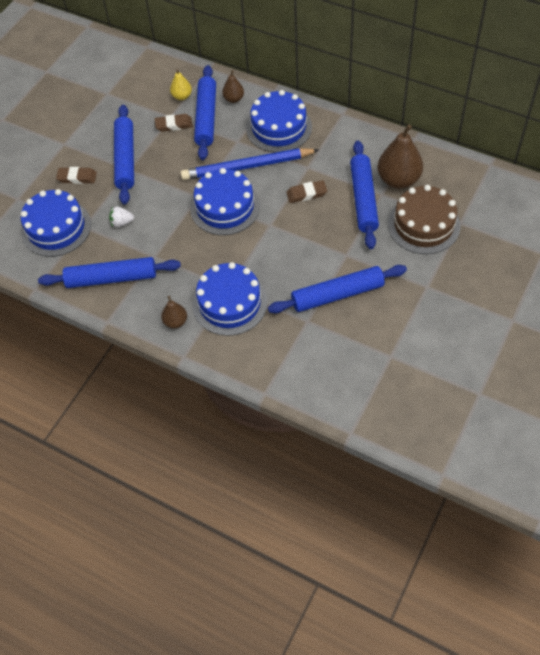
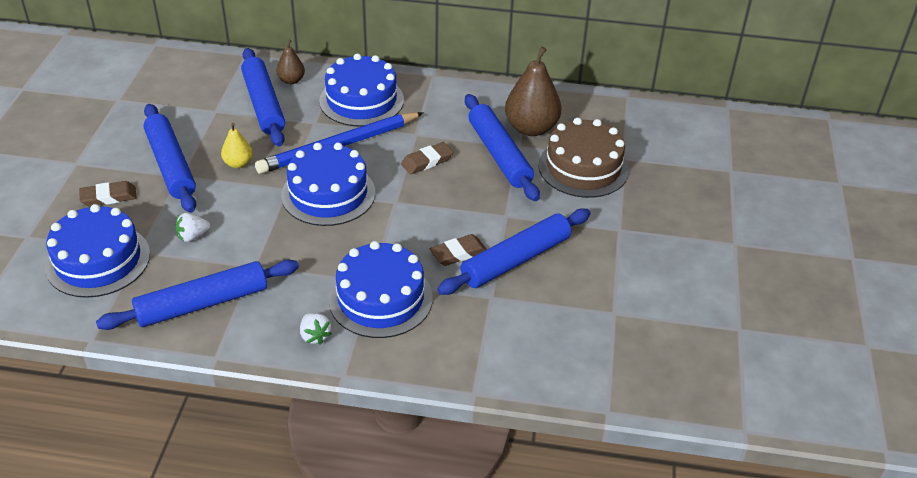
camera: 25 degrees left, 15 degrees down
brown eraser [155,114,193,132] -> brown eraser moved to [430,234,487,266]
brown pear [161,296,187,328] -> white strawberry [300,313,332,345]
yellow pear [170,69,192,100] -> yellow pear moved to [221,123,253,168]

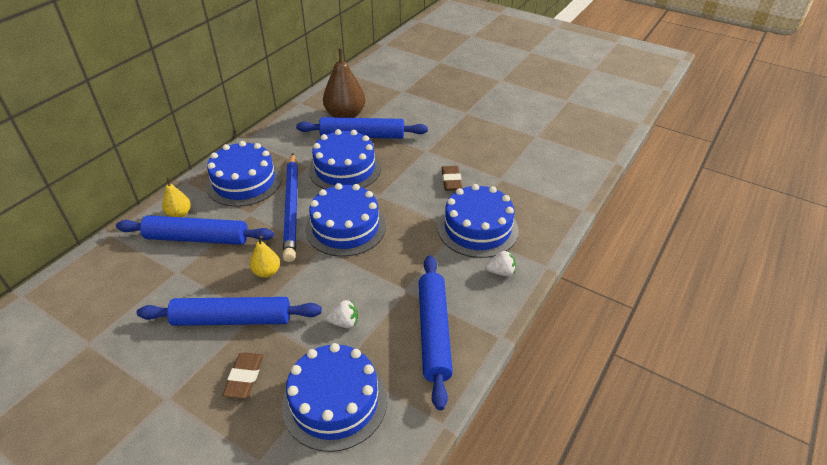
camera: 65 degrees left, 0 degrees up
white strawberry [175,213,210,242] -> white strawberry turned 90 degrees counterclockwise [326,300,358,328]
brown pear [276,40,305,84] -> yellow pear [162,177,191,217]
brown eraser [401,142,453,174] -> blue cake [309,129,381,189]
blue rolling pin [437,208,591,295] -> none
brown cake [538,118,629,198] -> none

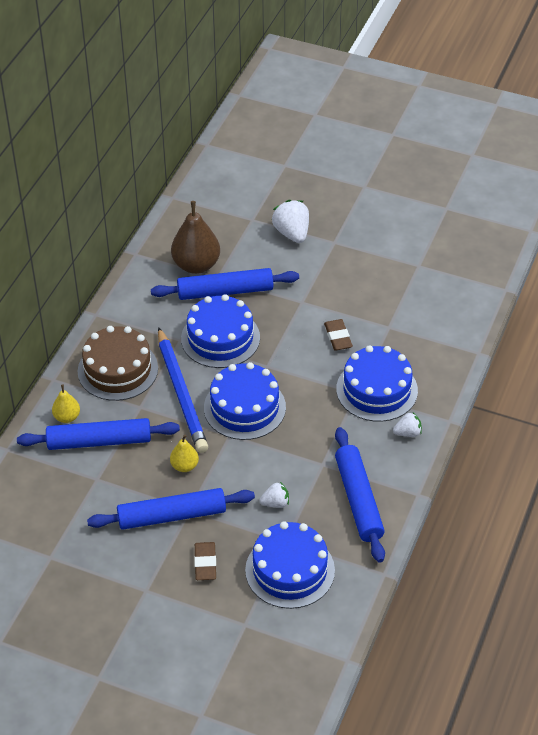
camera: 10 degrees left, 5 degrees up
blue cake [206,141,282,207] -> brown cake [78,326,158,401]
none -> white strawberry [272,200,309,243]

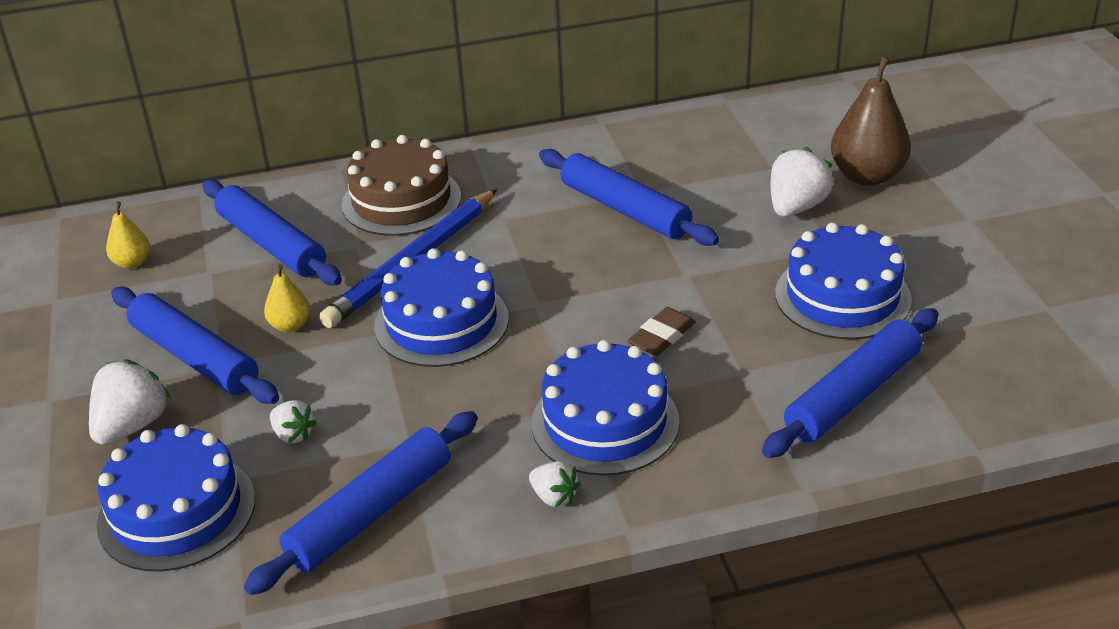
camera: 55 degrees right, 10 degrees down
yellow pear [52,384,80,423] -> yellow pear moved to [106,202,150,269]
brown pear [171,201,220,274] -> brown pear moved to [831,56,911,186]
blue cake [181,294,260,368] -> blue cake moved to [775,223,912,339]
brown eraser [194,542,216,580] -> white strawberry [89,359,171,445]
none -> blue rolling pin [762,308,939,458]

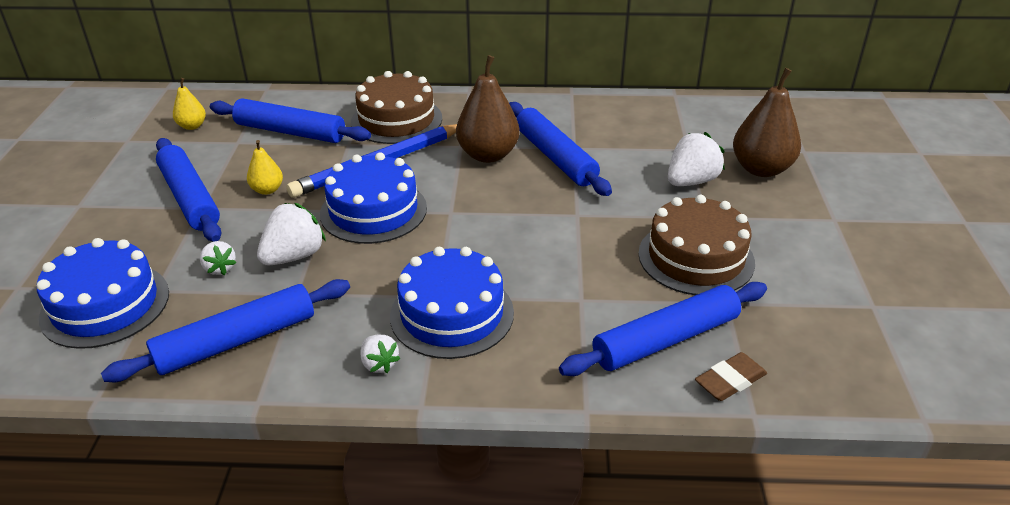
camera: 15 degrees right, 0 degrees up
white strawberry [89,359,171,445] -> white strawberry moved to [257,203,326,266]
blue rolling pin [203,179,342,285] -> blue rolling pin turned 45 degrees counterclockwise [210,98,371,143]
brown eraser [627,307,696,356] -> brown eraser moved to [695,352,767,401]
blue cake [775,223,912,339] -> brown cake [638,195,755,295]
none -> brown pear [456,55,520,163]

